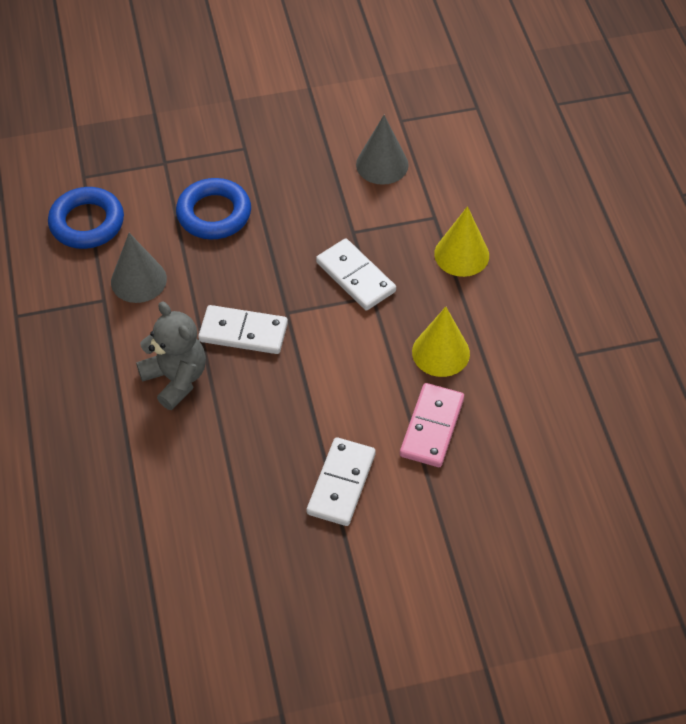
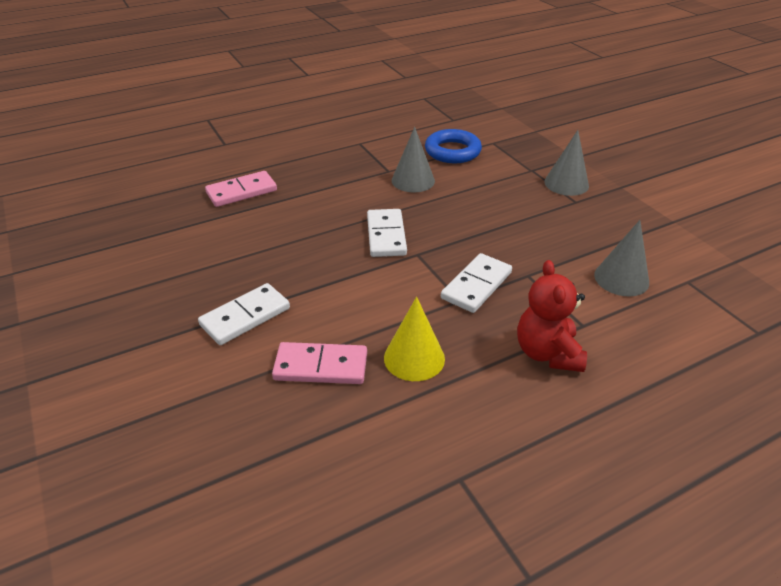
camera: 75 degrees right, 15 degrees down
grey teddy bear [136,301,206,410] -> none
blue ring [176,178,251,239] -> none
white domino [307,437,376,526] -> white domino turned 45 degrees counterclockwise [198,283,290,345]
yellow cone [434,206,489,277] -> red teddy bear [517,260,587,372]
none -> pink domino [205,171,277,207]
none -> grey cone [544,130,589,196]

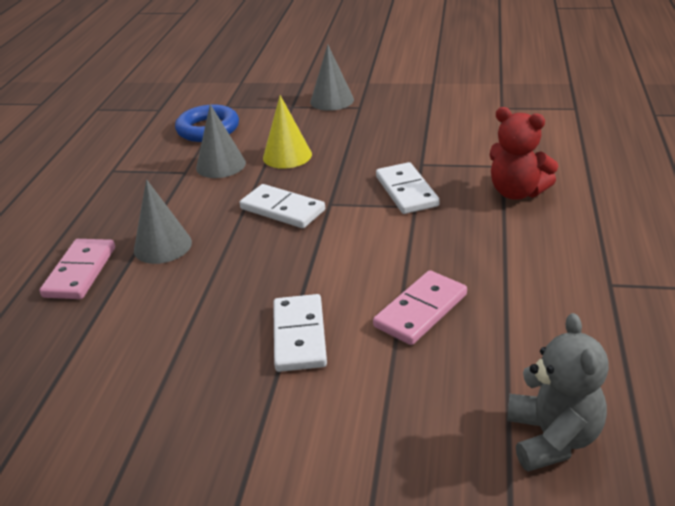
camera: 50 degrees left, 5 degrees down
yellow cone [384,297,445,381] -> yellow cone moved to [263,95,312,169]
grey cone [594,220,649,296] -> grey cone moved to [134,179,192,264]
none -> grey teddy bear [507,313,609,471]

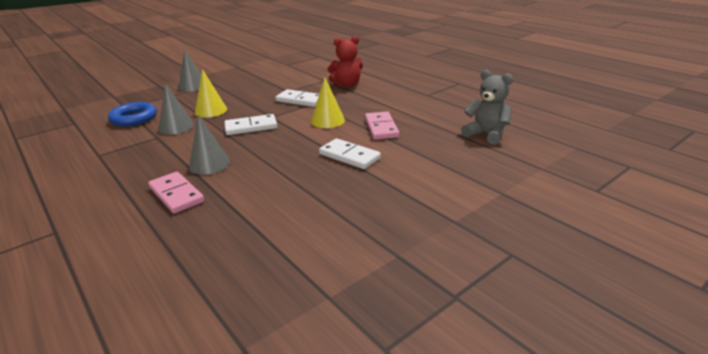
camera: 50 degrees left, 5 degrees down
none -> yellow cone [311,77,345,128]

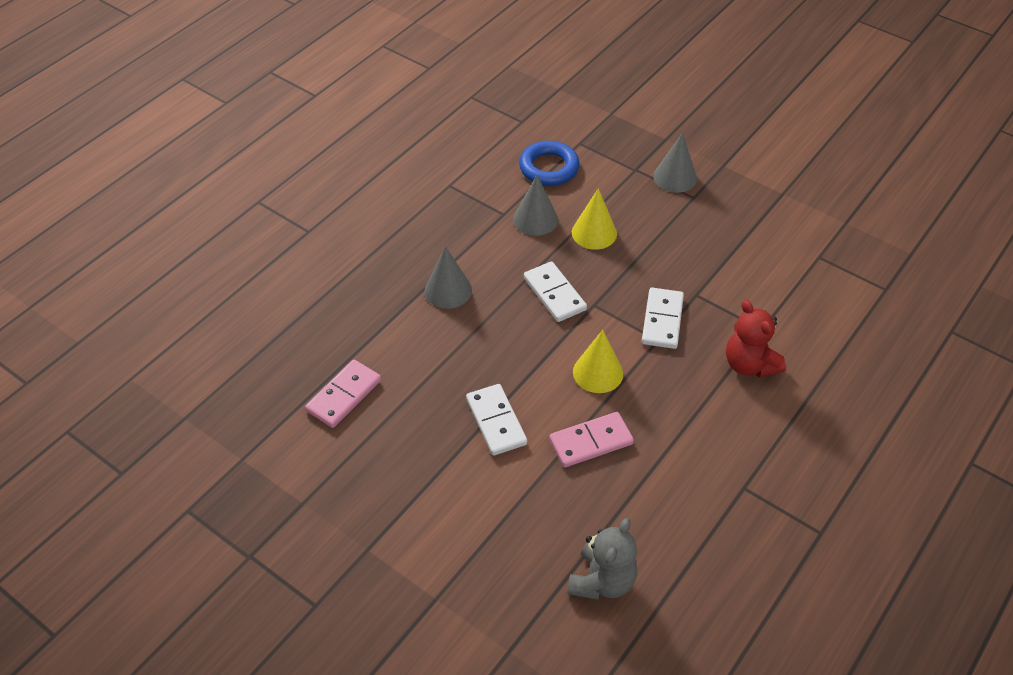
camera: 75 degrees right, 20 degrees up
pink domino [148,172,204,214] -> pink domino moved to [305,360,381,428]
white domino [319,138,381,169] -> white domino turned 45 degrees counterclockwise [466,384,527,455]

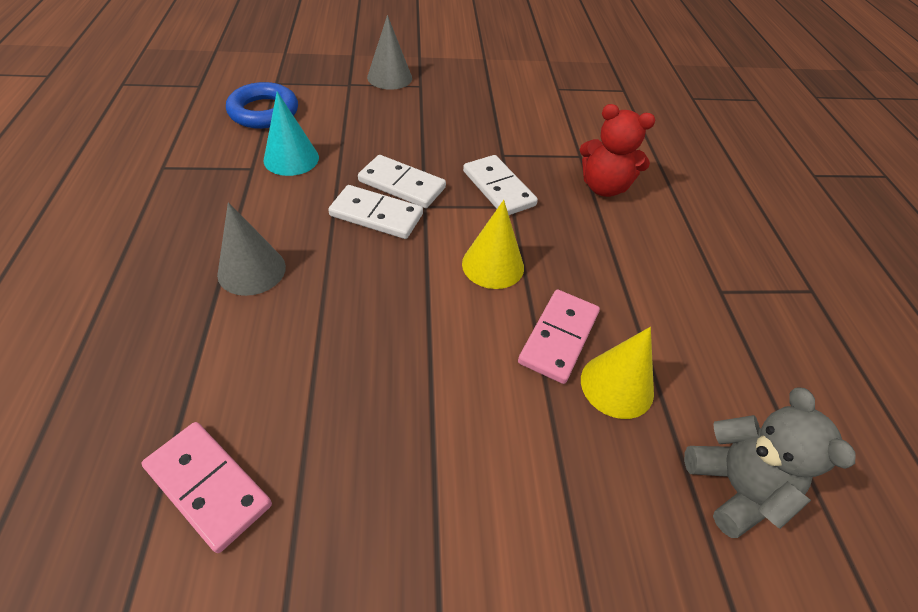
camera: 45 degrees left, 0 degrees up
pink domino [305,360,381,428] -> pink domino turned 45 degrees counterclockwise [141,422,272,553]
white domino [466,384,527,455] -> white domino moved to [358,155,446,208]
grey cone [513,175,558,236] -> turquoise cone [263,92,319,176]
yellow cone [572,188,617,250] -> yellow cone moved to [581,327,654,419]

